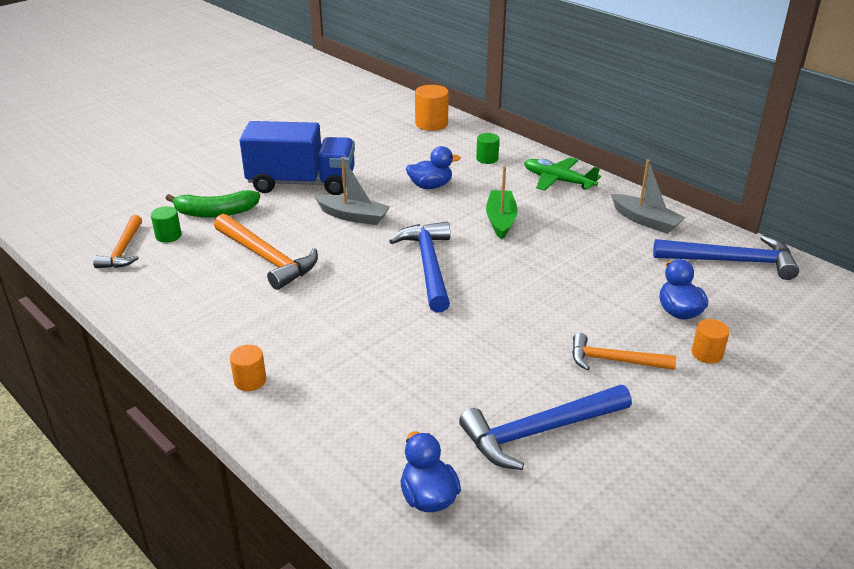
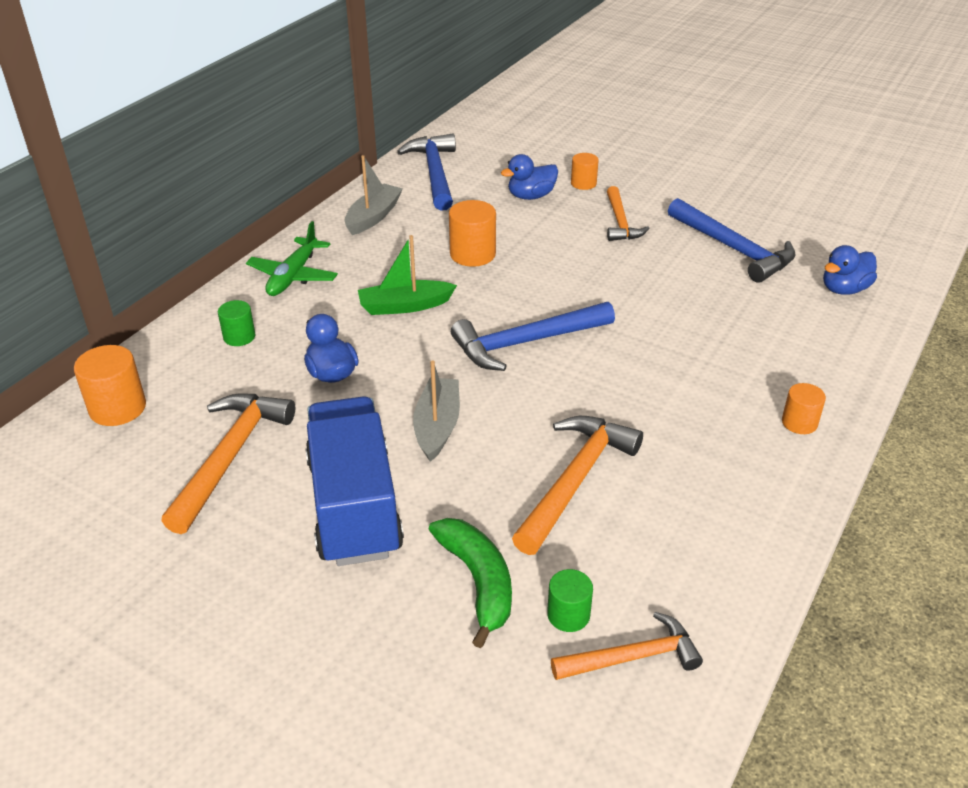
camera: 105 degrees left, 5 degrees up
none -> orange hammer [161,394,295,534]
none -> orange cylinder [449,200,496,267]

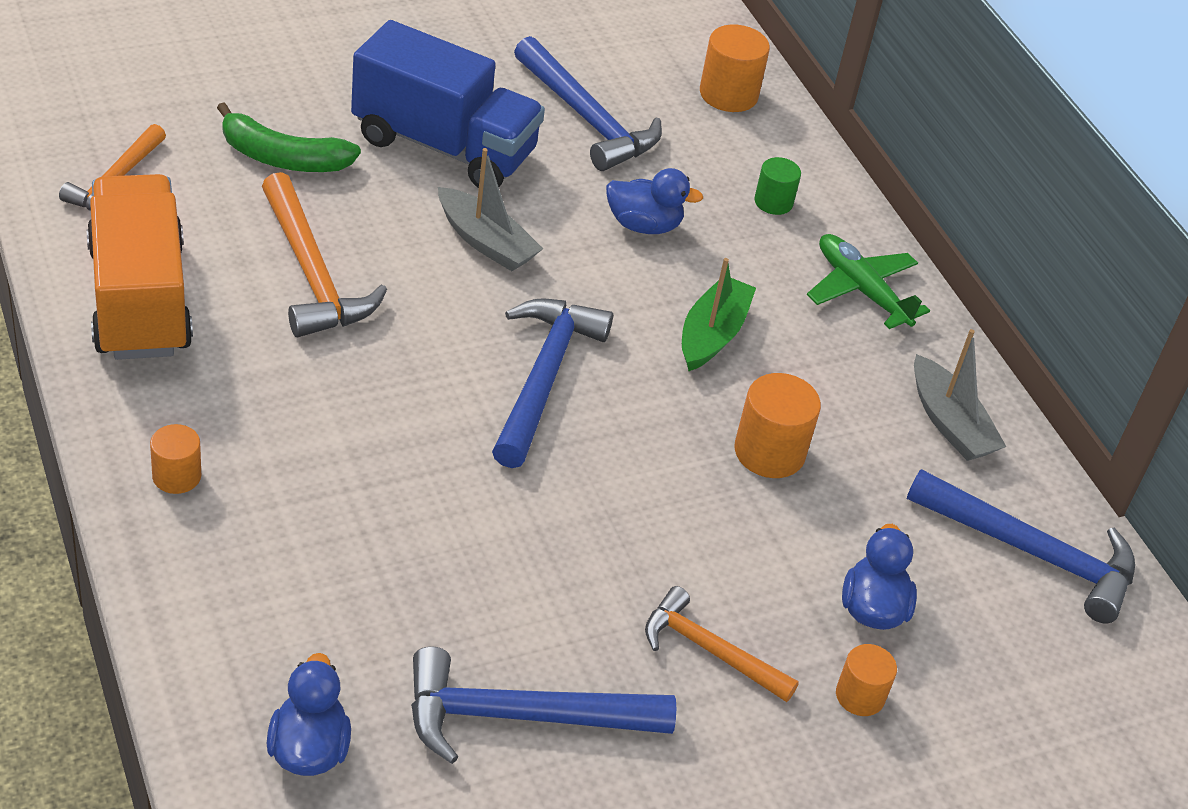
camera: 120 degrees right, 5 degrees up
orange hammer [161,394,295,534] -> blue hammer [514,36,662,171]
green cylinder [547,569,593,632] -> none
none -> orange truck [86,174,193,360]

